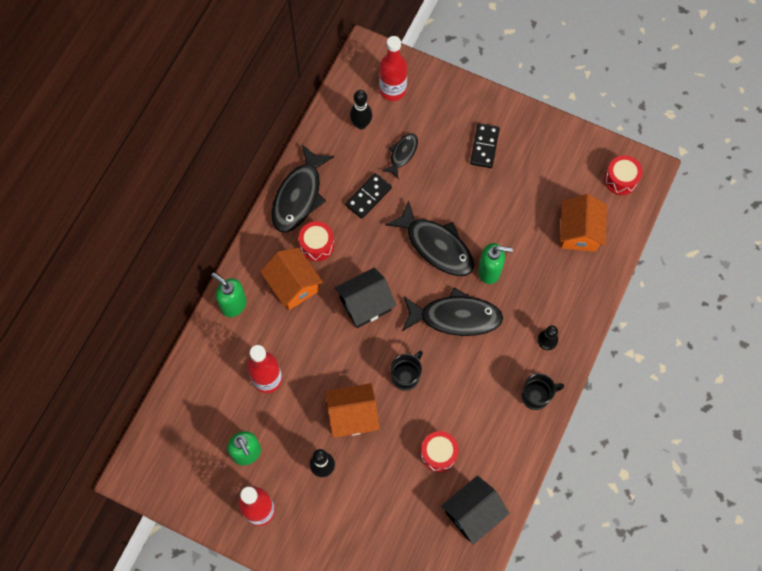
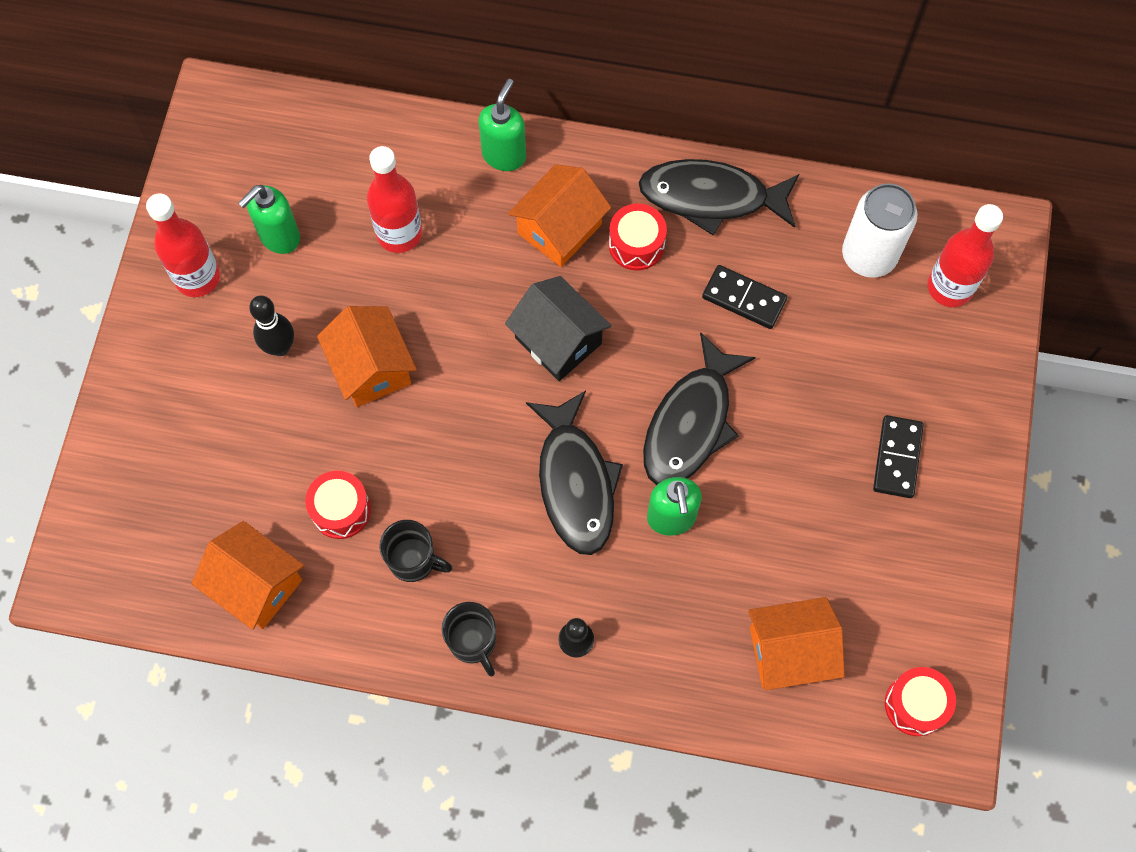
camera: 75 degrees right, 0 degrees up
black bowling pin [350,90,372,129] -> white can [842,183,917,278]
black fish [382,133,418,178] -> none
black mug [391,351,423,391] -> black mug moved to [379,520,453,582]
black house [441,475,510,545] -> orange house [192,521,304,630]
black domino [470,123,500,168] -> black domino turned 75 degrees counterclockwise [873,415,924,498]

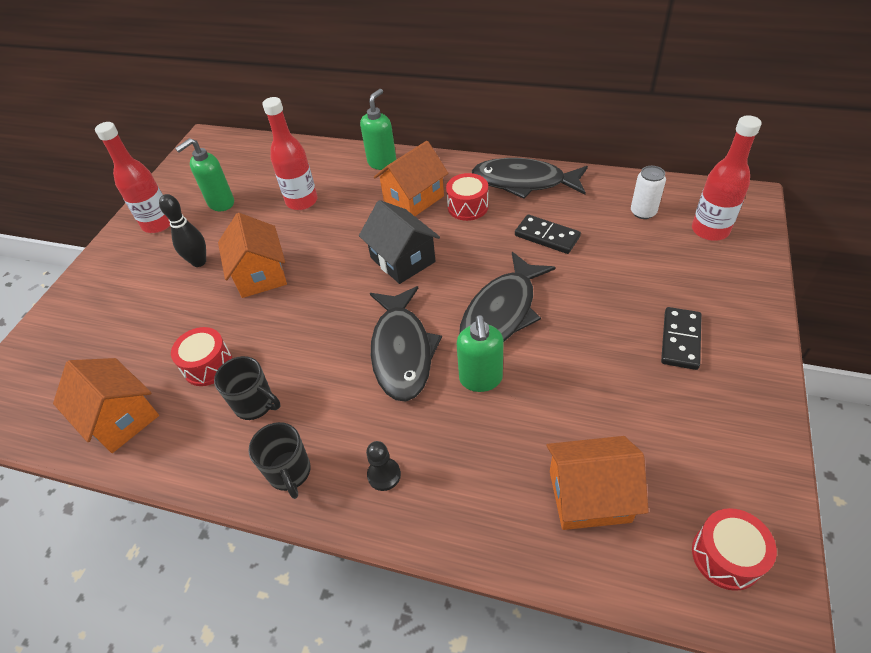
camera: 10 degrees right, 20 degrees down
white can [842,183,917,278] -> white can [631,166,666,219], size x0.60

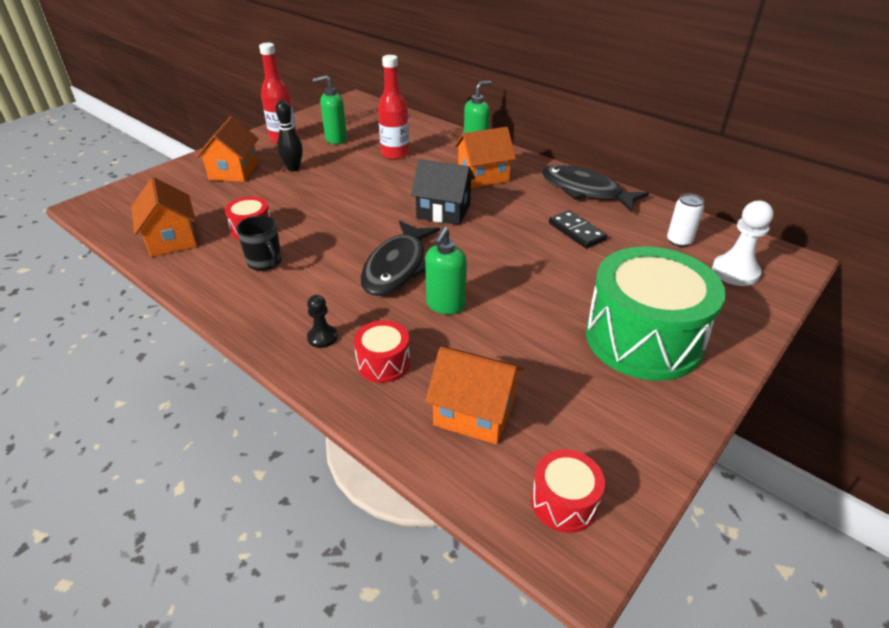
camera: 20 degrees right, 10 degrees down
orange house [218,213,287,298] -> orange house moved to [196,116,259,182]
black mug [248,422,311,499] -> none
black house [359,200,440,284] -> black house turned 60 degrees counterclockwise [411,159,475,225]
red drum [446,173,488,221] -> red drum moved to [354,320,410,383]
black fish [459,252,556,342] -> none
black domino [661,307,702,370] -> green drum [586,246,726,381]
red bottle [692,116,761,241] -> white pawn [712,200,774,286]

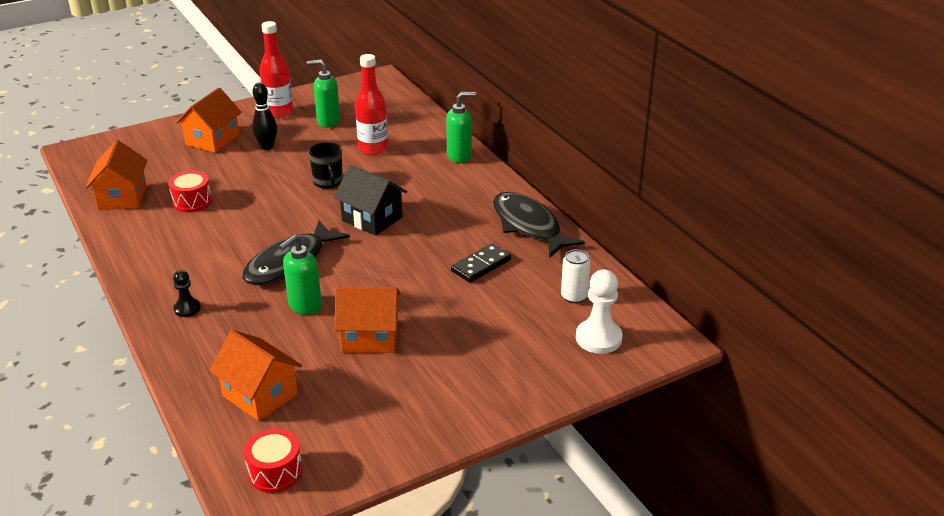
camera: 20 degrees right, 5 degrees down
black mug [236,215,282,271] -> black mug moved to [309,142,343,189]
red drum [354,320,410,383] -> none
orange house [454,127,516,188] -> orange house moved to [334,287,401,353]
black domino [549,211,607,248] -> black domino turned 60 degrees clockwise [451,244,511,283]
green drum [586,246,726,381] -> none

